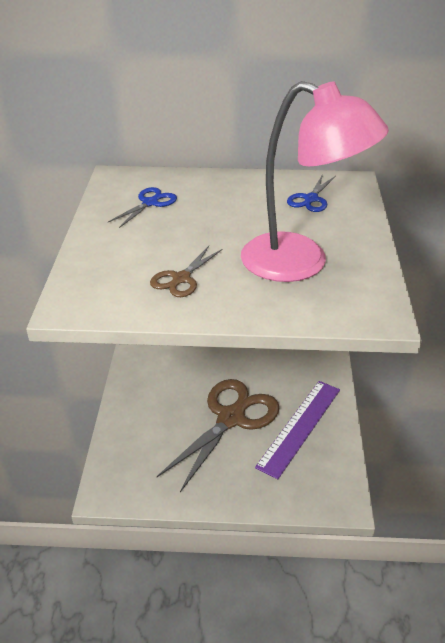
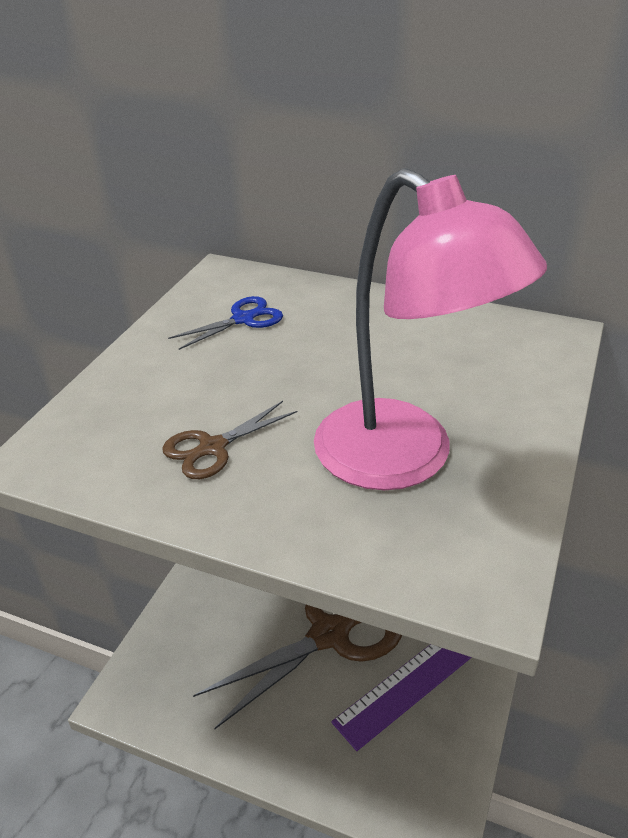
camera: 20 degrees right, 0 degrees up
blue scissors [287,174,336,212] -> none

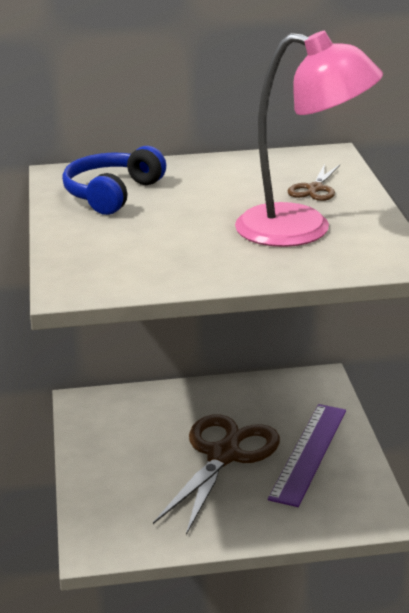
camera: 30 degrees left, 10 degrees down
brown scissors [162,401,298,479] -> brown scissors moved to [288,164,340,201]
blue scissors [168,296,283,350] -> blue headphones [62,146,166,215]

